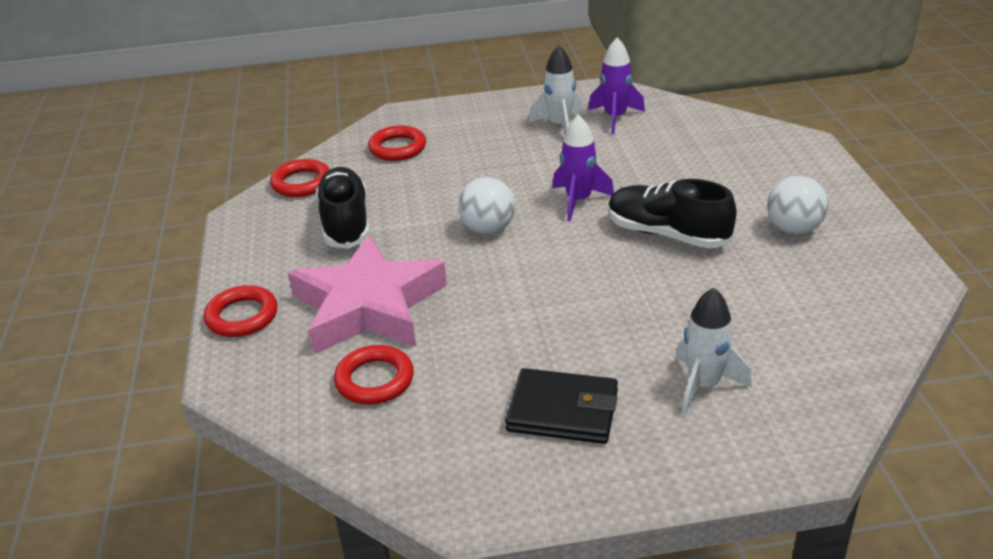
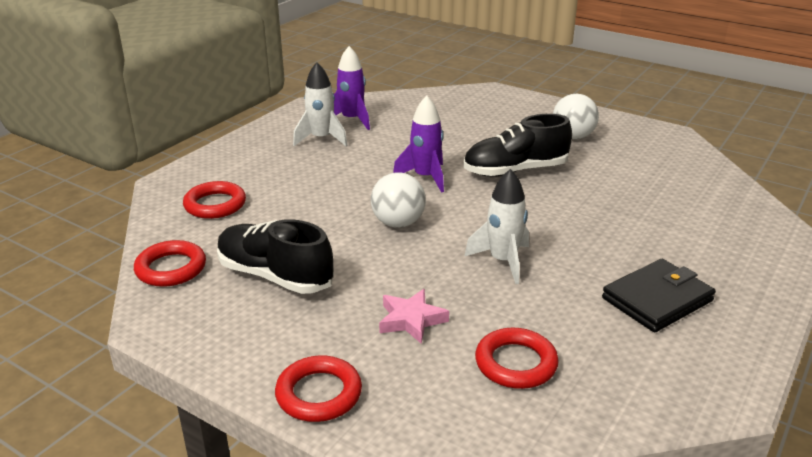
camera: 50 degrees left, 5 degrees down
pink star [288,235,447,354] -> pink star [379,289,449,344], size x0.43
white rocket [676,287,752,415] -> white rocket moved to [464,169,529,284]

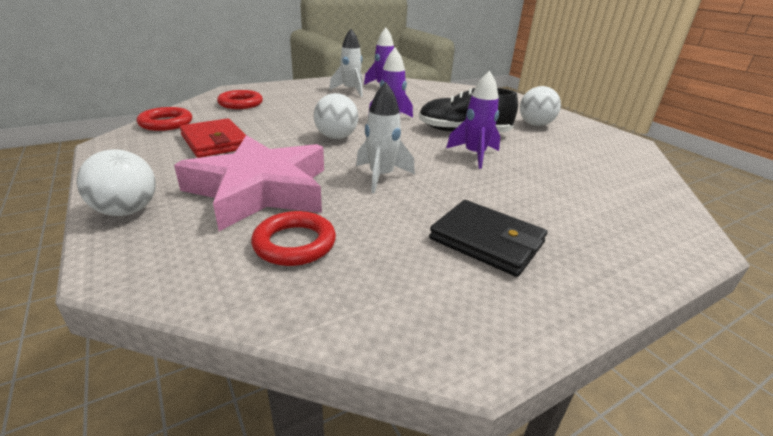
camera: 25 degrees right, 0 degrees up
black shoe [217,219,334,294] -> red wallet [179,118,246,158]
red ring [275,355,362,422] -> white ball [76,149,156,216]
pink star [379,289,449,344] -> pink star [174,135,324,231], size x2.34
black wallet [602,259,716,332] -> black wallet turned 45 degrees clockwise [429,200,547,277]
none -> purple rocket [446,71,500,169]

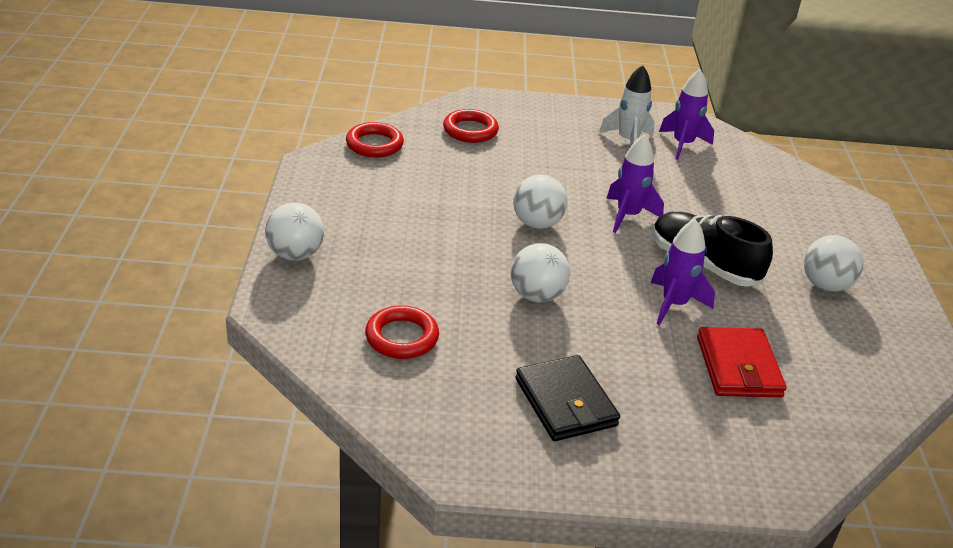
camera: 30 degrees right, 5 degrees up
pink star [174,135,324,231] -> none
red wallet [179,118,246,158] -> red wallet moved to [697,327,787,397]
white rocket [356,82,415,193] -> white ball [511,243,570,303]

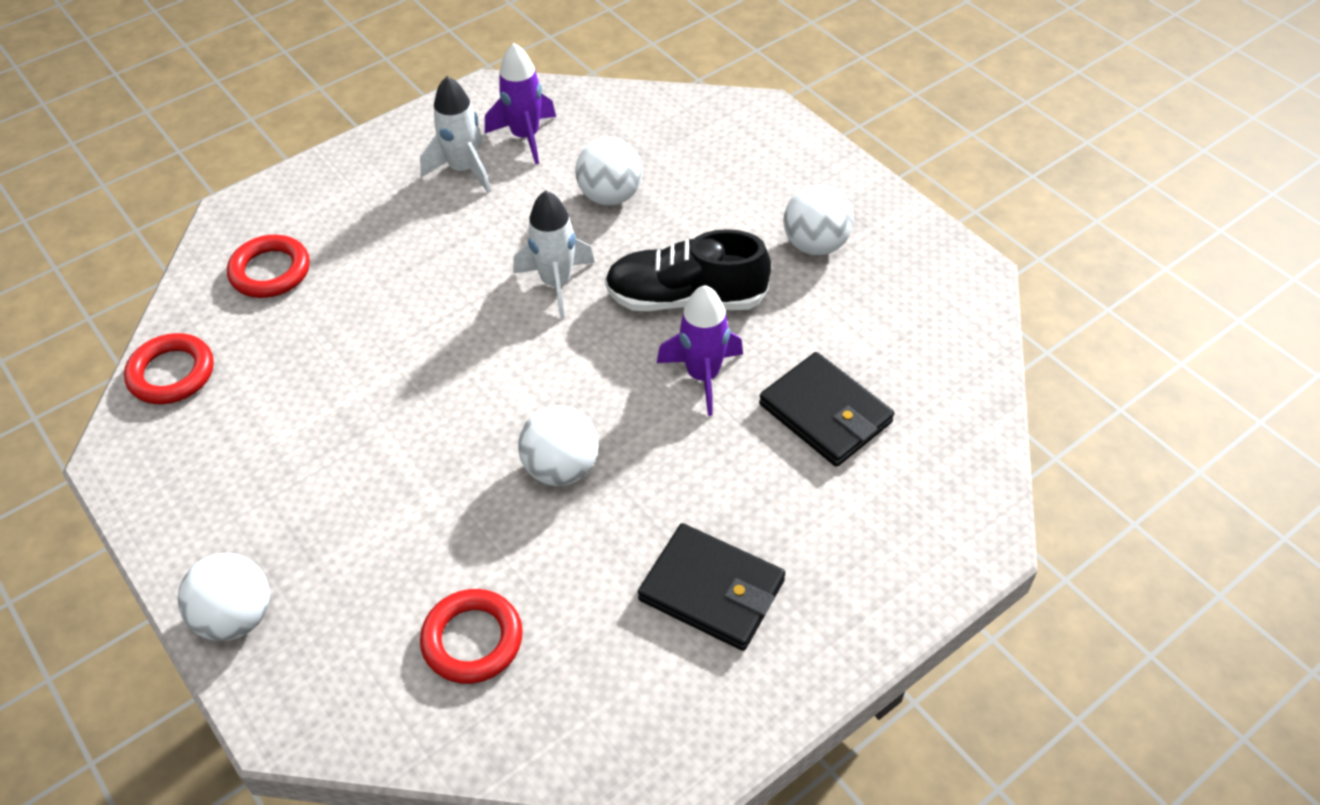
camera: 35 degrees left, 15 degrees up
white ball [513,174,567,229] -> white ball moved to [575,137,642,206]
purple rocket [607,135,664,233] -> white rocket [513,190,595,318]
red wallet [697,327,787,397] -> black wallet [759,352,894,467]

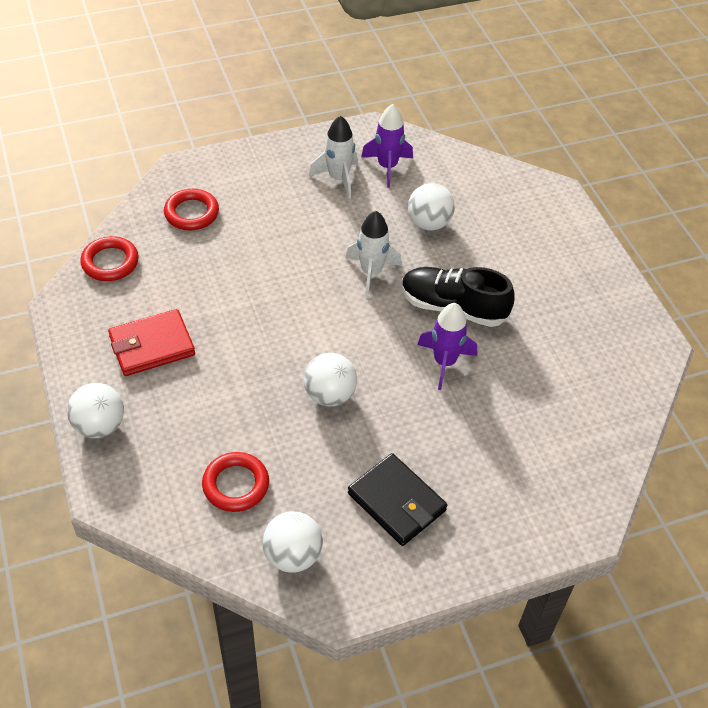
camera: 15 degrees right, 0 degrees up
black wallet [759,352,894,467] -> none
white ball [783,185,854,255] -> white ball moved to [262,511,323,573]
none -> red wallet [108,309,195,376]

